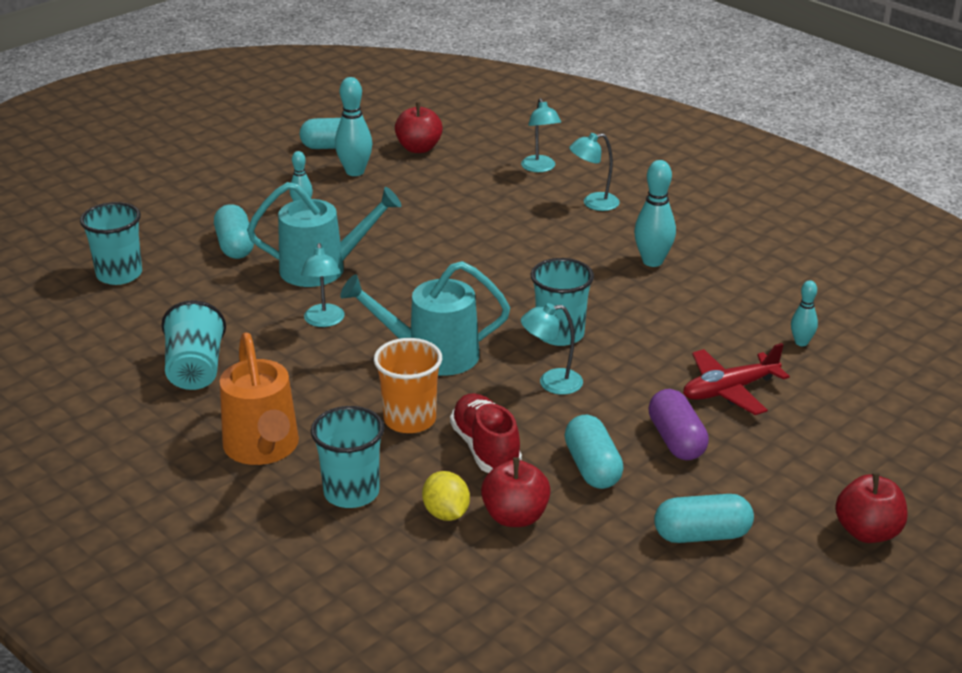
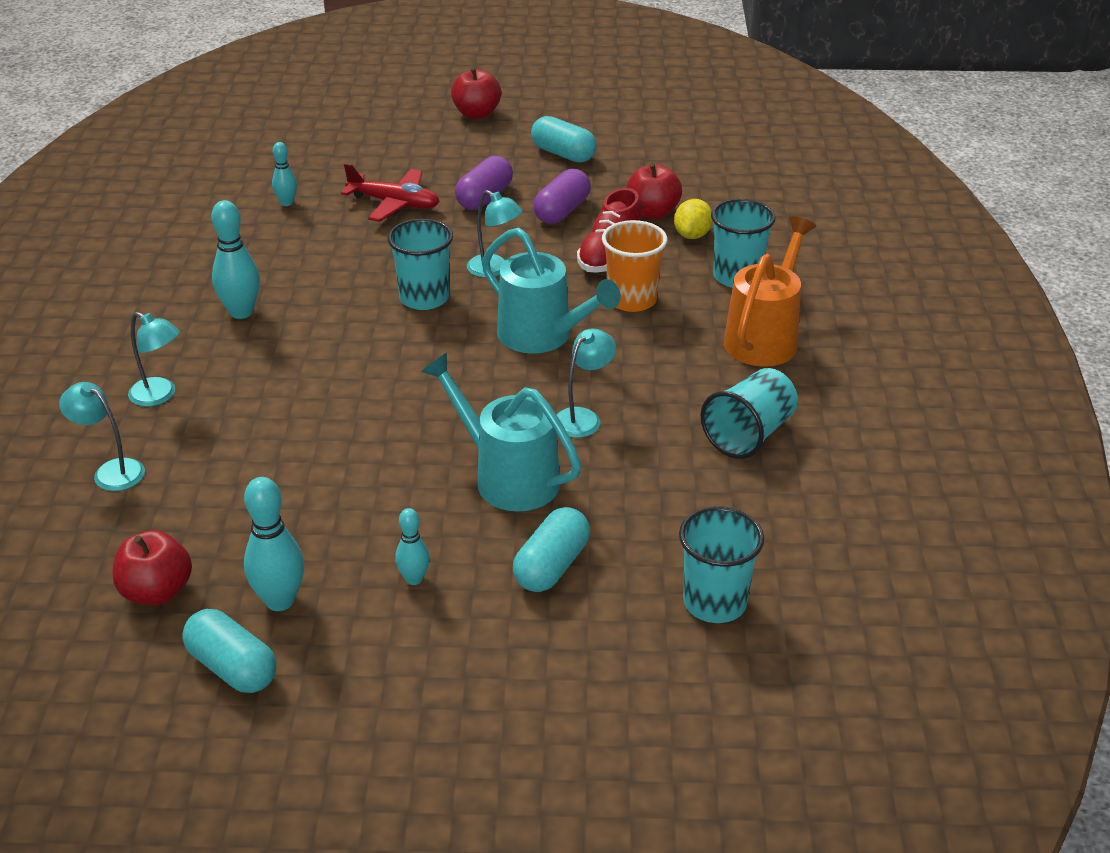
camera: 135 degrees left, 5 degrees up
turquoise lamp [521,98,561,172] -> turquoise lamp turned 90 degrees counterclockwise [59,382,145,491]
turquoise capsule [565,415,624,489] -> purple capsule [533,169,591,224]

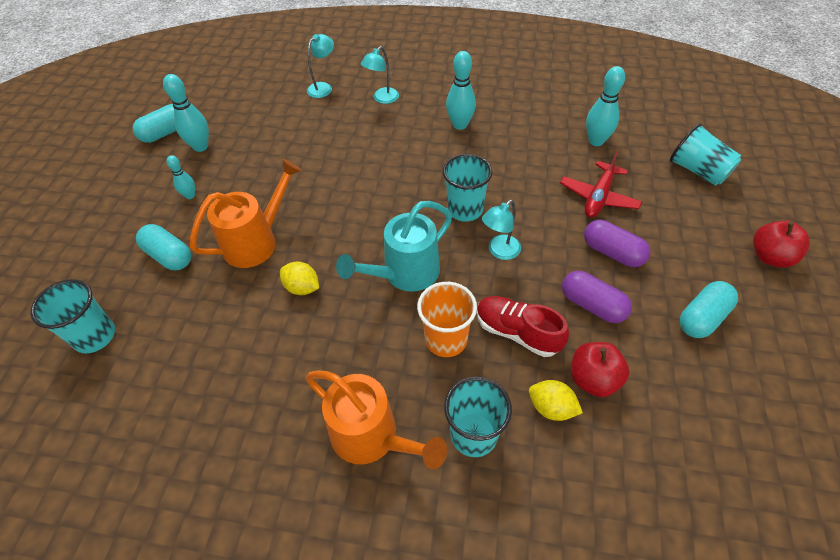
camera: 100 degrees right, 15 degrees up
red apple [112,530,192,605] -> none
turquoise bowling pin [272,142,297,206] -> turquoise bowling pin [586,66,625,146], size x1.69
turquoise watering can [421,353,581,512] -> orange watering can [190,159,302,268]
turquoise lamp [556,328,616,438] -> yellow lemon [280,262,319,295]
turquoise cup [701,368,798,459] -> turquoise cup moved to [670,123,742,186]

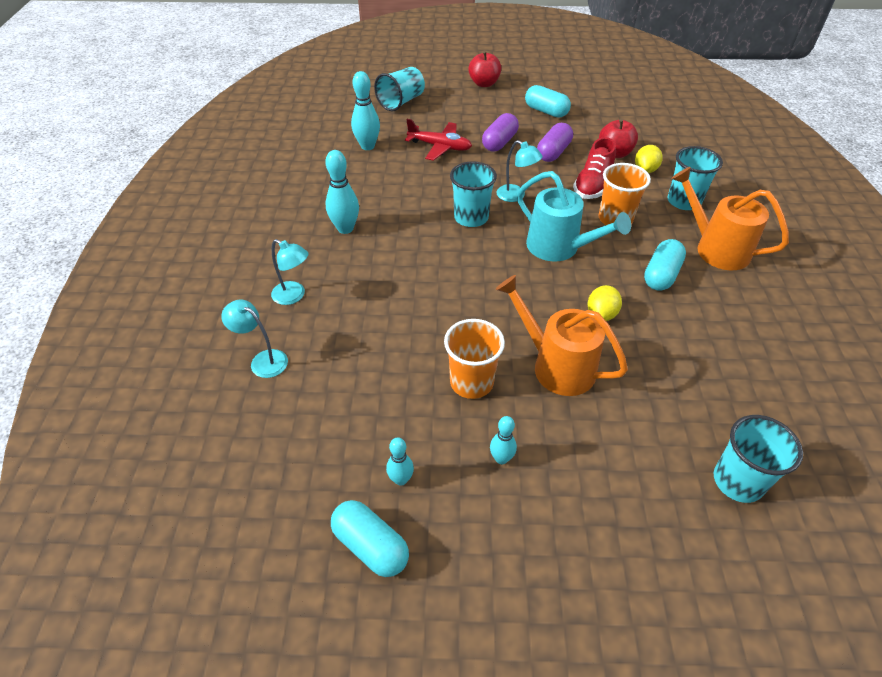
camera: 100 degrees left, 5 degrees down
turquoise capsule [136,224,191,270] -> turquoise capsule moved to [644,239,686,291]
turquoise bowling pin [163,74,209,152] -> turquoise bowling pin [386,438,414,486], size x0.59
orange watering can [305,370,447,469] -> orange watering can turned 75 degrees counterclockwise [671,167,789,270]
none -> orange cup [444,319,505,399]

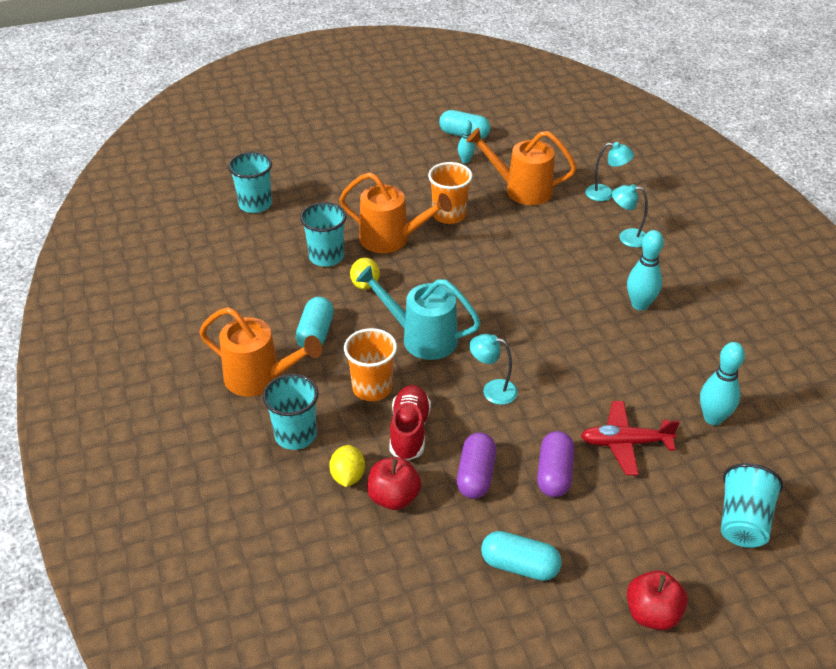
camera: 160 degrees right, 5 degrees down
turquoise cup [450,161,497,227] -> turquoise cup moved to [300,202,347,267]
turquoise bowling pin [490,416,517,464] -> none
none -> orange watering can [466,128,577,205]

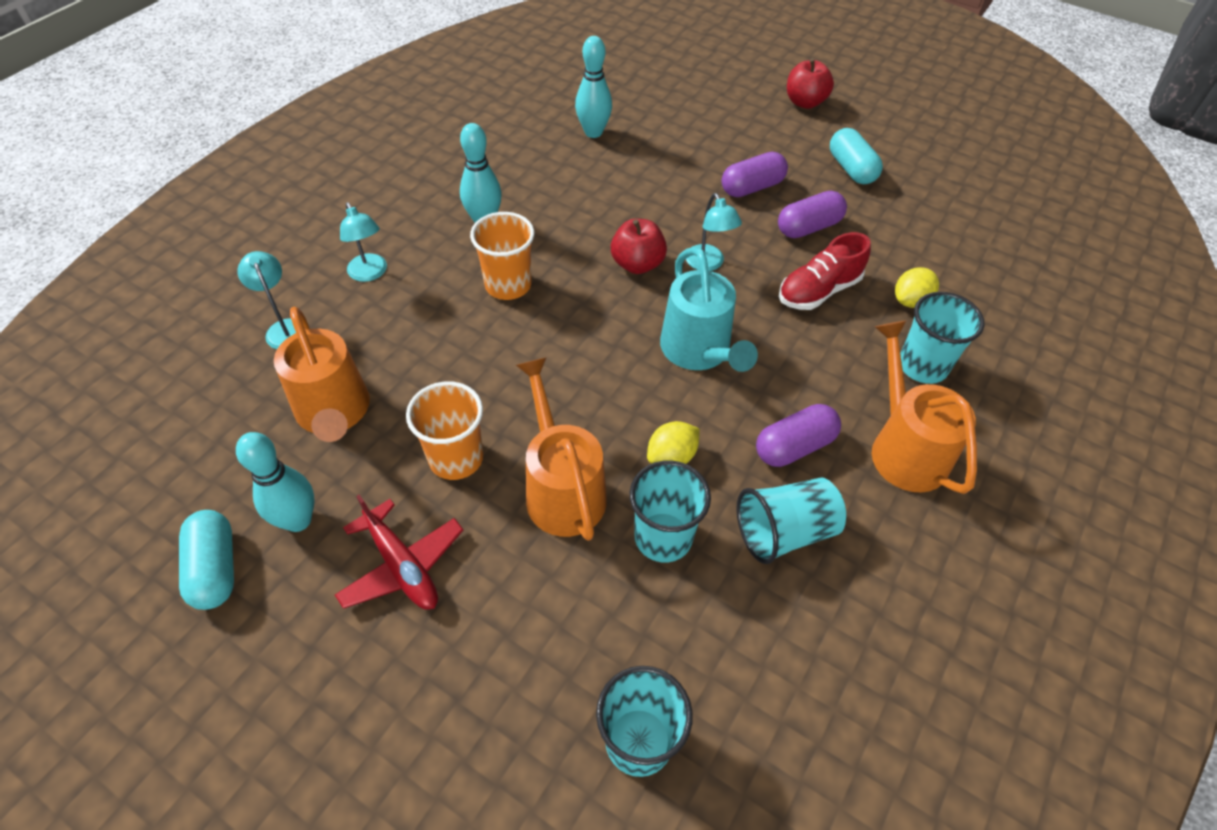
camera: 130 degrees left, 10 degrees up
turquoise capsule [296,297,334,348] -> purple capsule [756,404,841,467]
orange cup [344,328,397,401] -> orange cup moved to [470,212,534,300]
red apple [367,457,421,510] -> red apple moved to [611,219,667,274]
turquoise bowling pin [458,120,475,163] -> turquoise bowling pin [236,432,314,532], size x1.69
red plane [581,401,680,475] -> red plane moved to [335,495,463,610]
turquoise cup [721,463,783,548] -> turquoise cup moved to [736,478,846,564]

